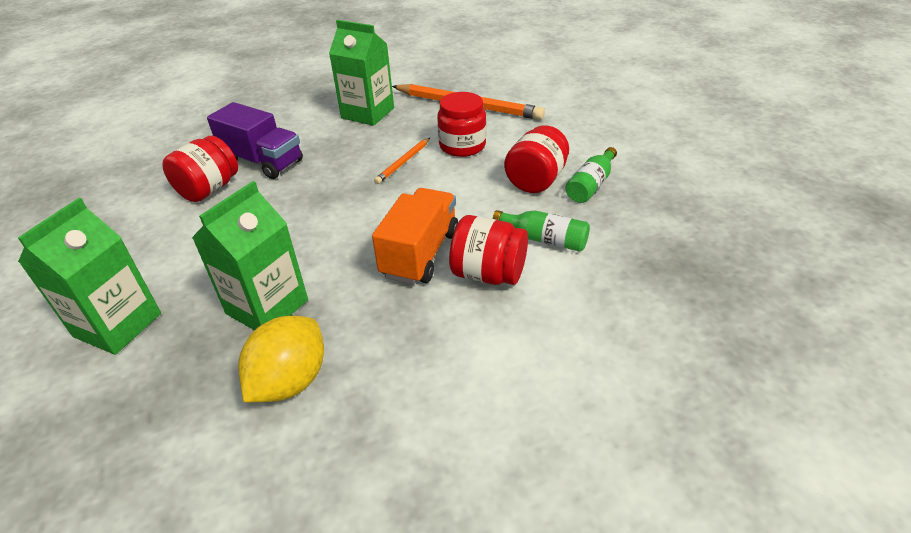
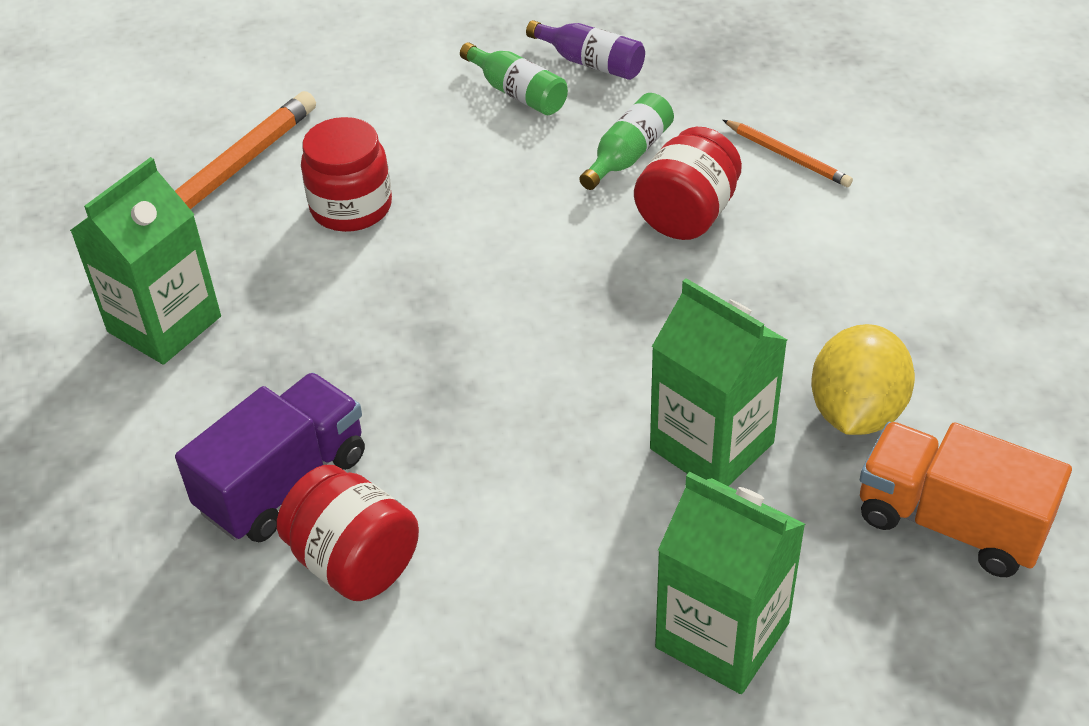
camera: 80 degrees left, 5 degrees up
yellow lemon [238,316,324,402] -> yellow lemon turned 75 degrees clockwise [811,324,915,435]
orange truck [372,188,458,285] -> orange truck moved to [860,422,1072,577]
orange pencil [374,138,430,184] -> orange pencil moved to [723,120,853,187]
red jar [504,125,569,193] -> none
none -> purple bottle [526,20,645,80]

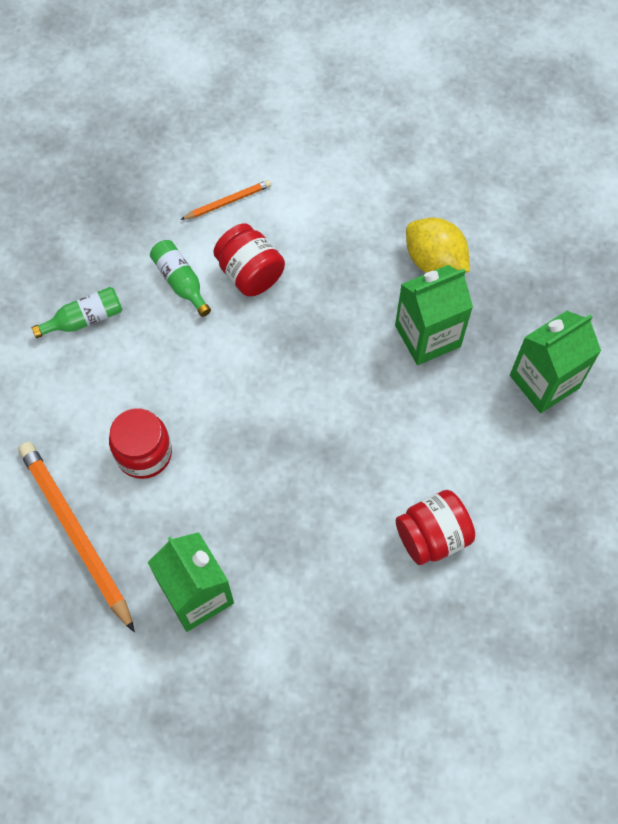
camera: 70 degrees left, 20 degrees up
purple truck [175,373,365,542] -> none
purple bottle [526,20,645,80] -> none
orange truck [860,422,1072,577] -> none

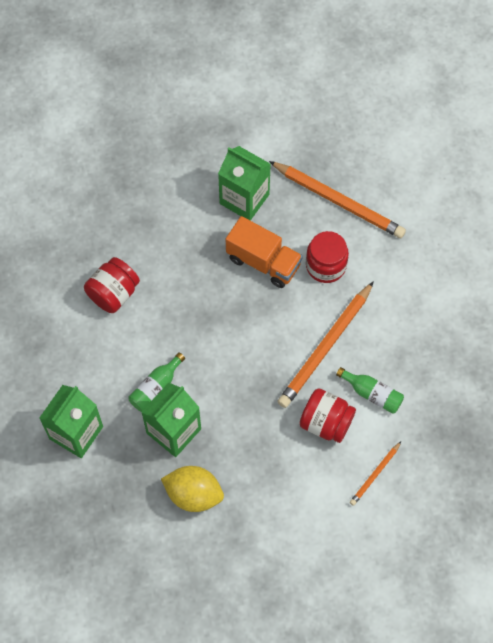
camera: 155 degrees right, 0 degrees up
green bottle [32,287,122,338] -> green bottle moved to [129,352,185,412]
none -> orange truck [226,216,303,288]
none -> orange pencil [277,281,374,408]

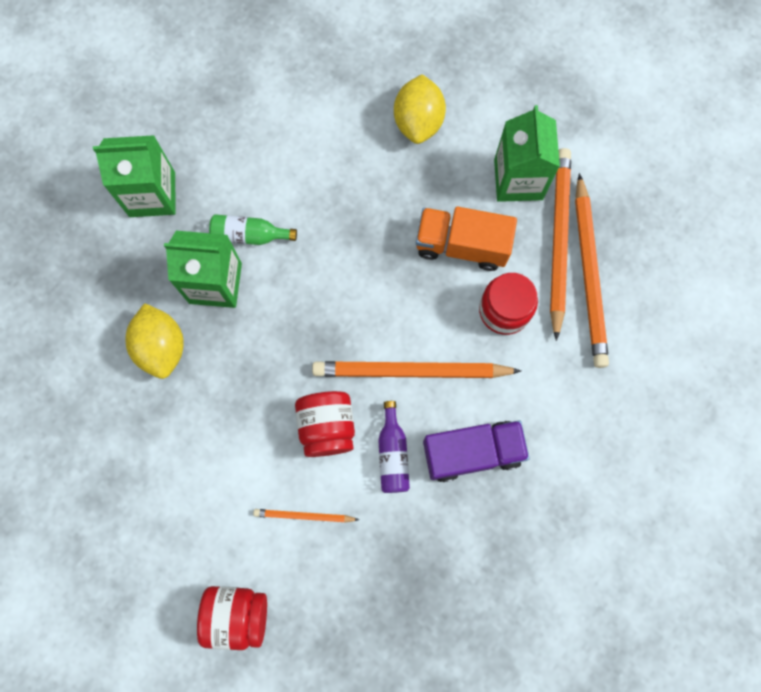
camera: 55 degrees right, 10 degrees up
red jar [84,257,140,313] -> red jar moved to [197,586,267,650]
orange truck [226,216,303,288] -> orange truck turned 105 degrees clockwise [416,207,517,271]
green bottle [336,367,404,414] -> purple bottle [378,401,410,493]
none -> yellow lemon [394,74,446,144]
none -> purple truck [423,420,530,482]
none -> orange pencil [550,148,571,341]

